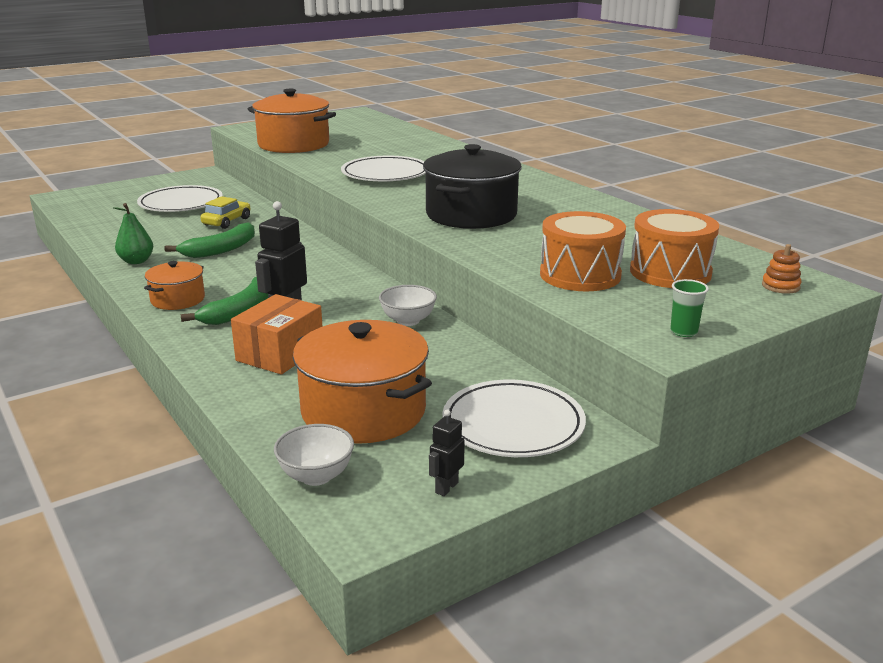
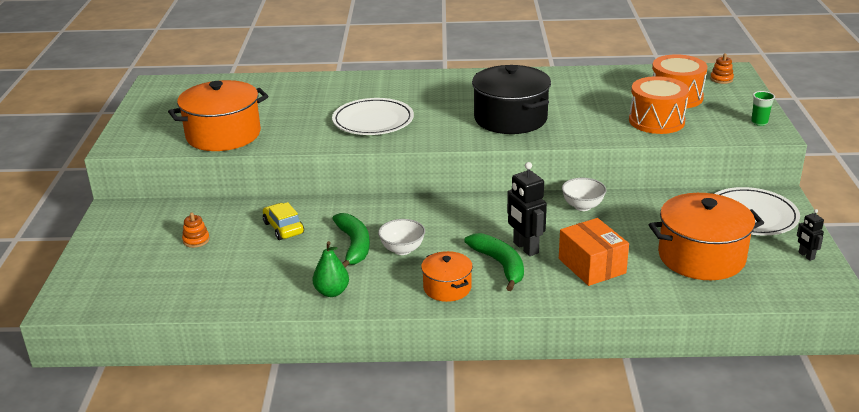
camera: 55 degrees left, 5 degrees up
white plate [137,185,223,212] -> orange stacking toy [182,212,210,248]
white bowl [274,424,354,486] -> white bowl moved to [378,219,425,255]

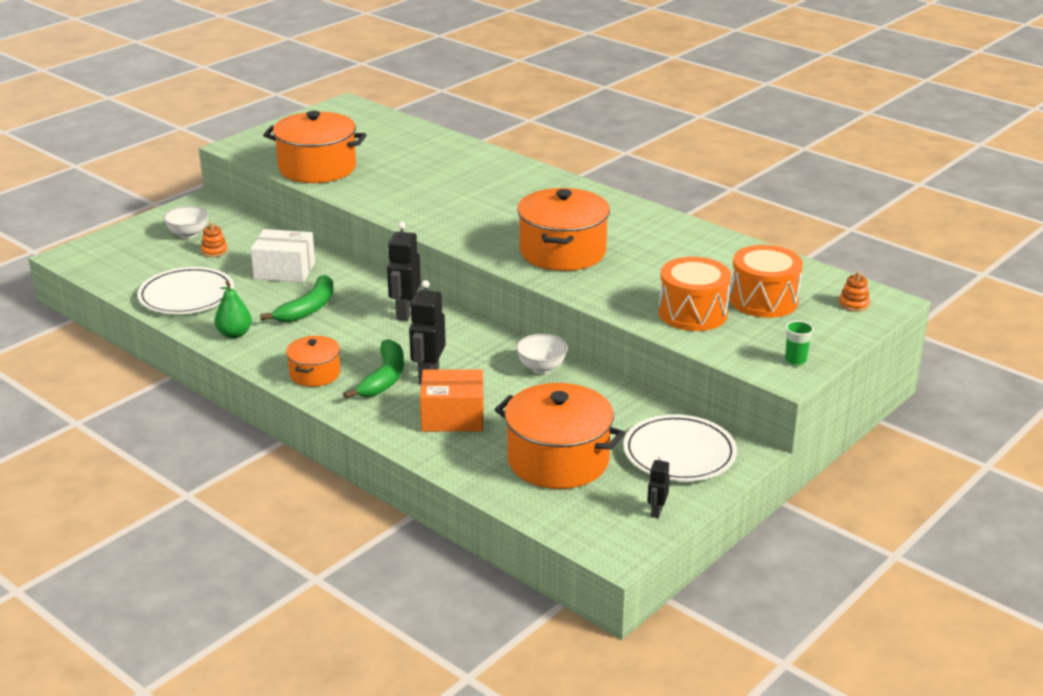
camera: 40 degrees right, 0 degrees up
yellow car [263,202,304,240] -> white box [251,229,315,283]
white plate [332,98,414,135] -> white plate moved to [137,267,234,314]
white bowl [378,219,425,255] -> white bowl moved to [163,206,209,238]
black pot [472,65,551,134] -> orange pot [517,188,610,271]
orange box [559,218,629,286] -> orange box turned 75 degrees clockwise [420,369,484,432]
none -> black robot [387,222,421,321]

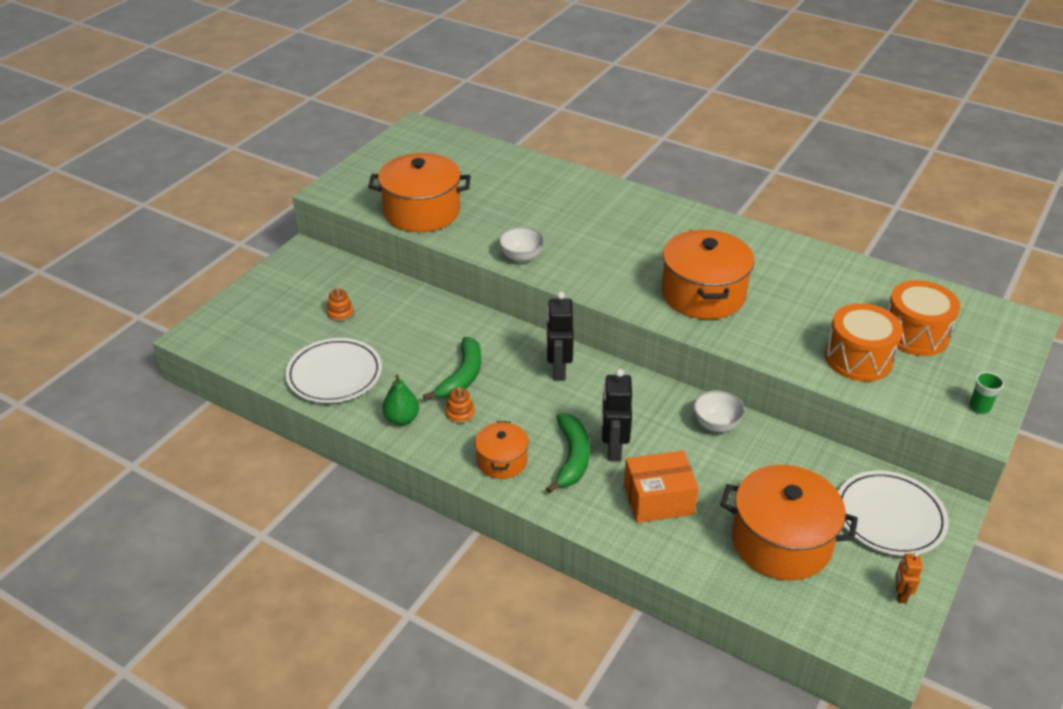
camera: 10 degrees left, 10 degrees up
white bowl [163,206,209,238] -> white bowl moved to [499,227,544,263]
white box [251,229,315,283] -> none
black robot [647,456,670,518] -> orange robot [895,552,923,604]
orange stacking toy [839,271,870,312] -> orange stacking toy moved to [446,387,475,424]

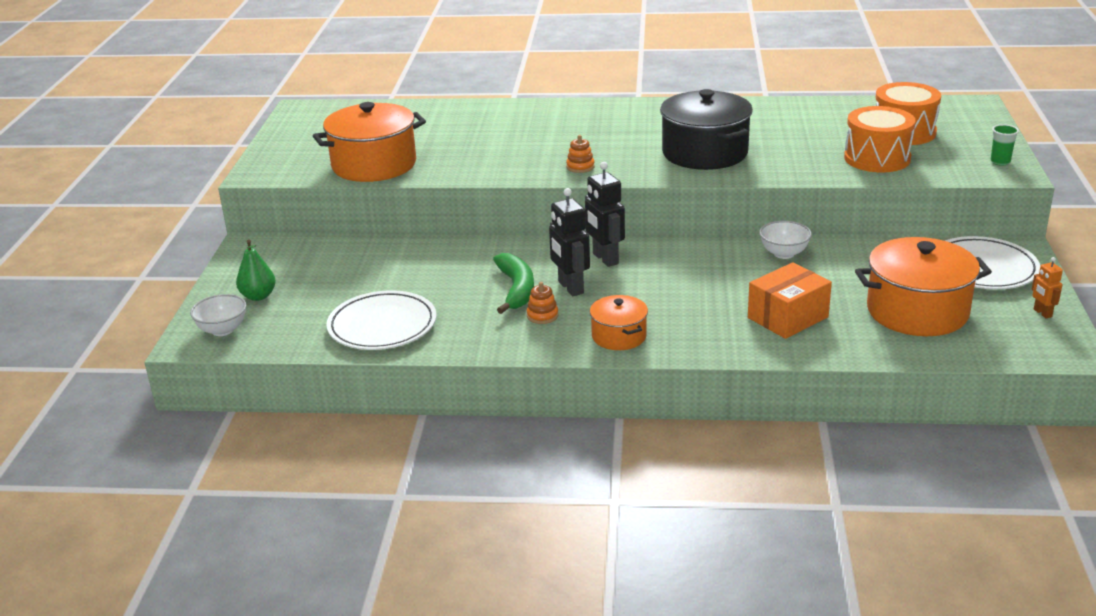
camera: 25 degrees left, 10 degrees down
orange stacking toy [327,287,354,321] -> orange stacking toy moved to [566,135,595,173]
green pear [382,374,419,425] -> green pear moved to [236,240,276,301]
white bowl [499,227,544,263] -> white bowl moved to [190,294,246,336]
green banana [546,414,590,493] -> none
black robot [601,369,632,461] -> black robot moved to [549,188,590,296]
orange pot [662,230,755,319] -> black pot [660,89,753,170]

